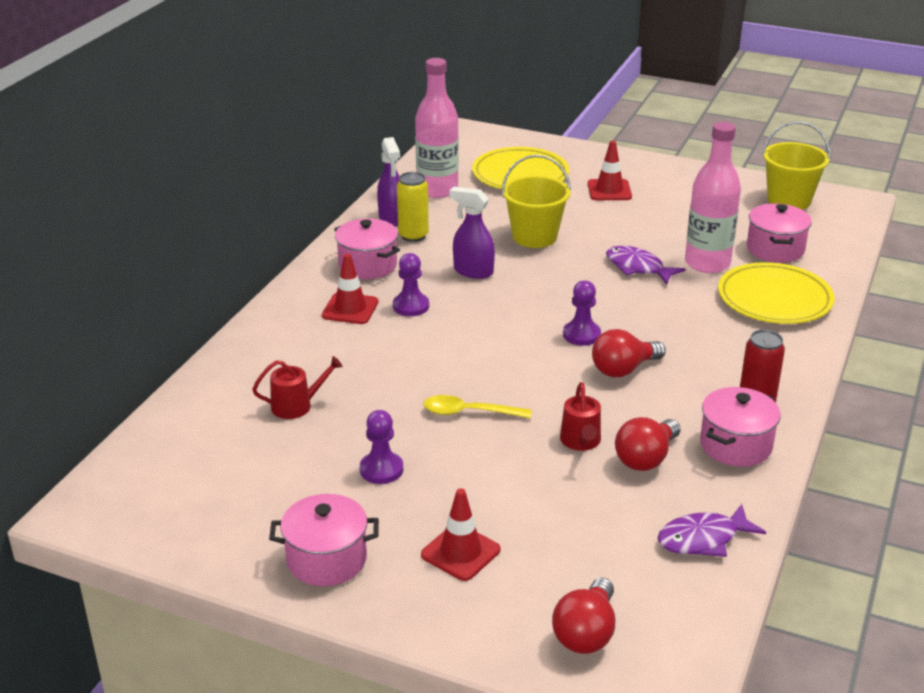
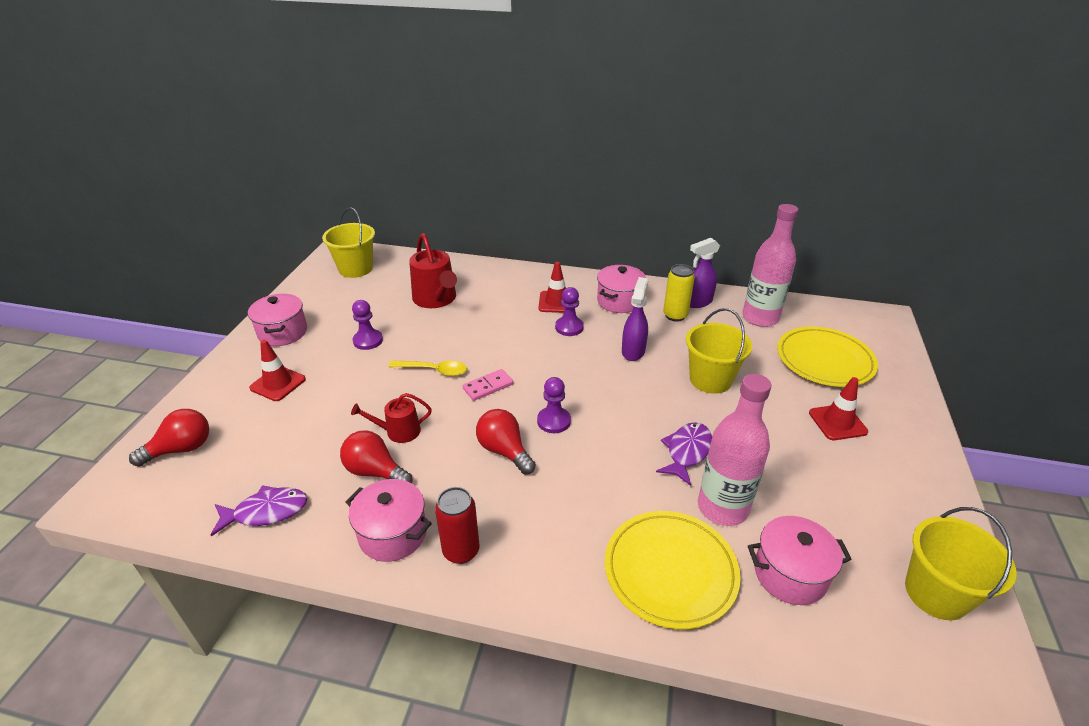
camera: 80 degrees right, 5 degrees up
red watering can [252,356,343,419] -> red watering can [409,233,457,308], size x1.71
yellow spoon [423,395,531,418] -> yellow spoon turned 105 degrees clockwise [388,360,467,376]
red light bulb [552,578,615,654] -> red light bulb turned 135 degrees clockwise [129,409,209,467]
purple fish [658,504,766,557] -> purple fish turned 105 degrees clockwise [211,485,308,536]
none -> yellow bucket [322,207,375,278]
none -> pink domino [462,369,513,401]

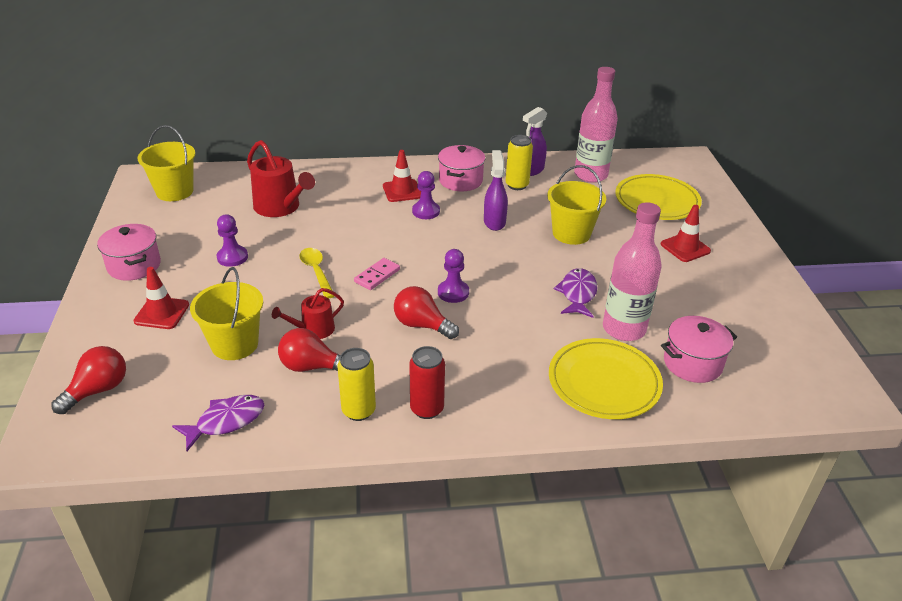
camera: 20 degrees left, 0 degrees up
pink pot [346,479,432,562] -> yellow can [338,348,376,421]
yellow spoon [388,360,467,376] -> yellow spoon turned 105 degrees counterclockwise [299,248,335,299]
yellow bucket [905,507,1017,620] -> yellow bucket moved to [190,267,263,360]

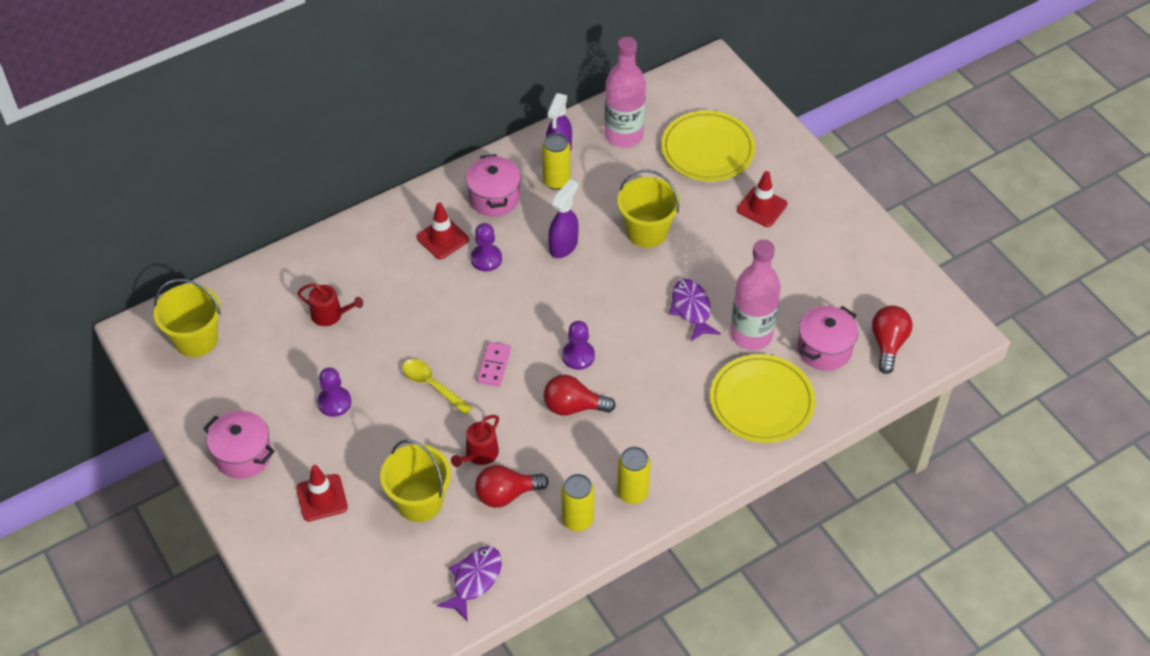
camera: 25 degrees left, 15 degrees up
red light bulb [51,346,126,414] -> red light bulb moved to [872,306,912,374]
red watering can [247,140,315,217] -> red watering can [297,283,363,326], size x0.59
red can [409,346,445,419] -> yellow can [617,447,651,504]
purple spray bottle [484,150,508,231] -> purple spray bottle turned 60 degrees clockwise [548,179,579,258]

